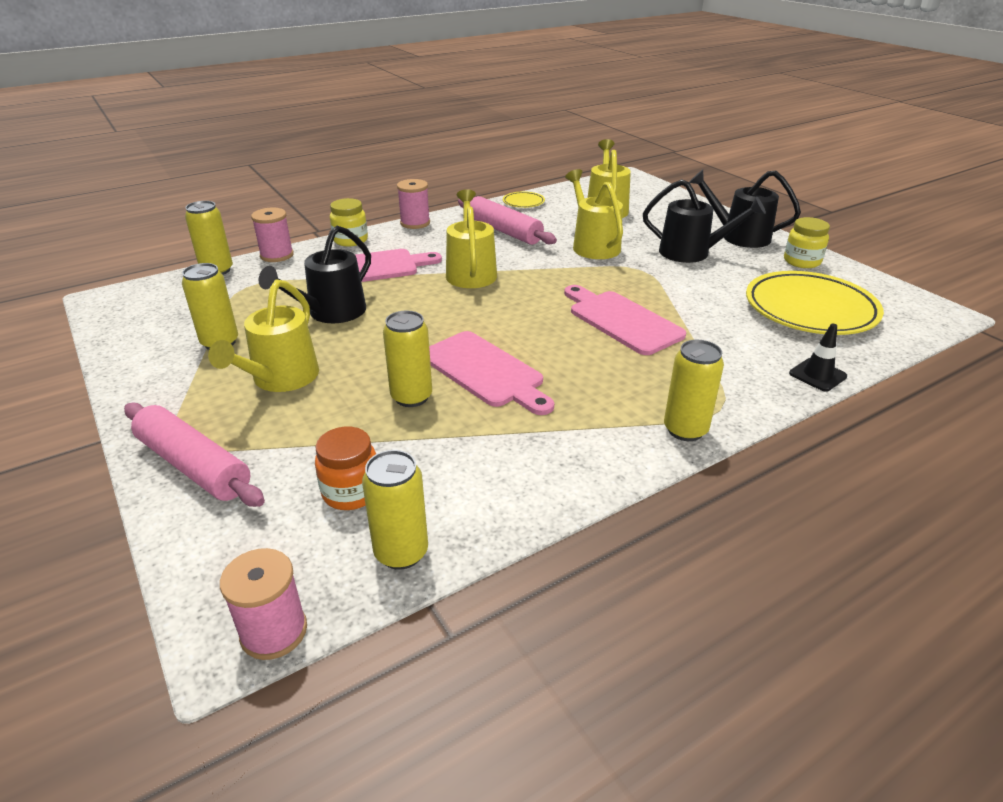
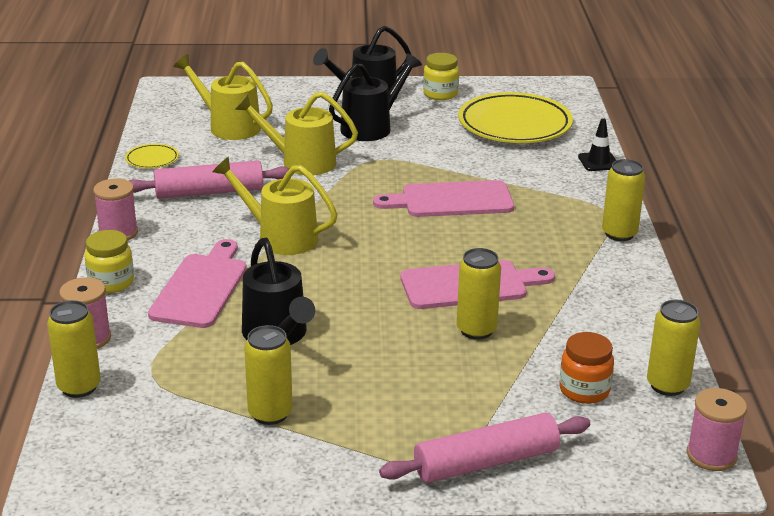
camera: 60 degrees left, 5 degrees down
yellow watering can [208,279,319,392] -> none

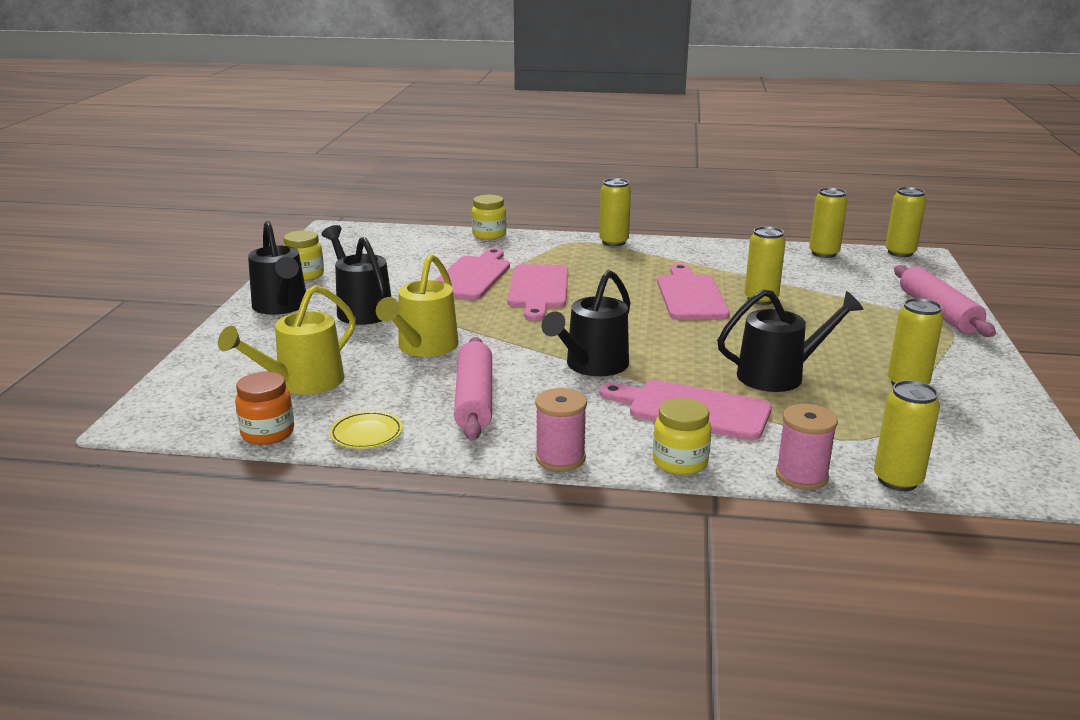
camera: 80 degrees left, 5 degrees down
yellow watering can [212,157,338,255] -> black watering can [541,270,630,376]
yellow plate [458,92,573,143] -> none
orange jar [559,332,614,404] -> orange jar moved to [235,372,294,445]
black traffic cone [578,118,616,171] -> yellow jar [472,195,506,240]
pink spool [687,388,747,471] -> yellow can [885,187,926,257]
none -> pink cutting board [435,248,510,300]

